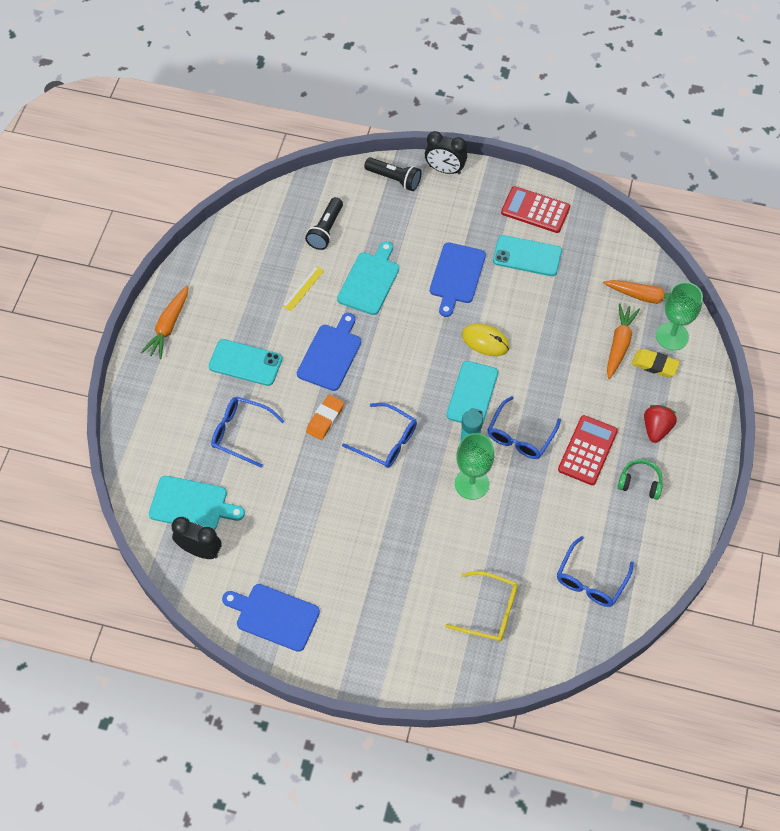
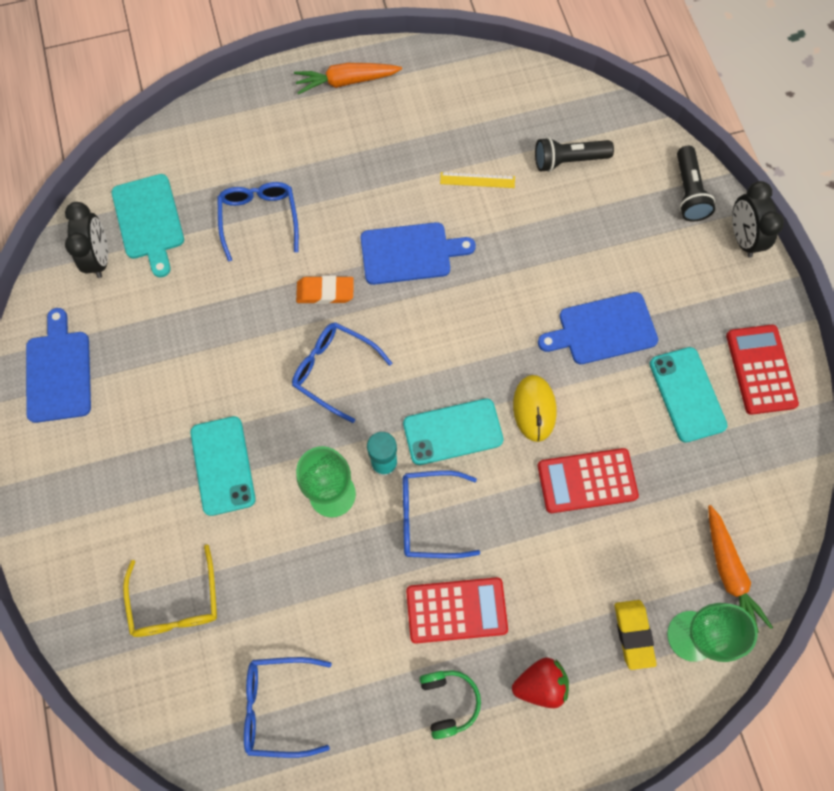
camera: 60 degrees right, 10 degrees up
turquoise phone [209,339,282,386] -> turquoise phone moved to [190,416,256,516]
turquoise cutting board [337,241,399,315] -> none
blue glasses [342,403,417,468] -> blue glasses turned 120 degrees clockwise [292,322,392,423]
orange carrot [607,303,640,379] -> none
none -> red calculator [538,448,639,513]

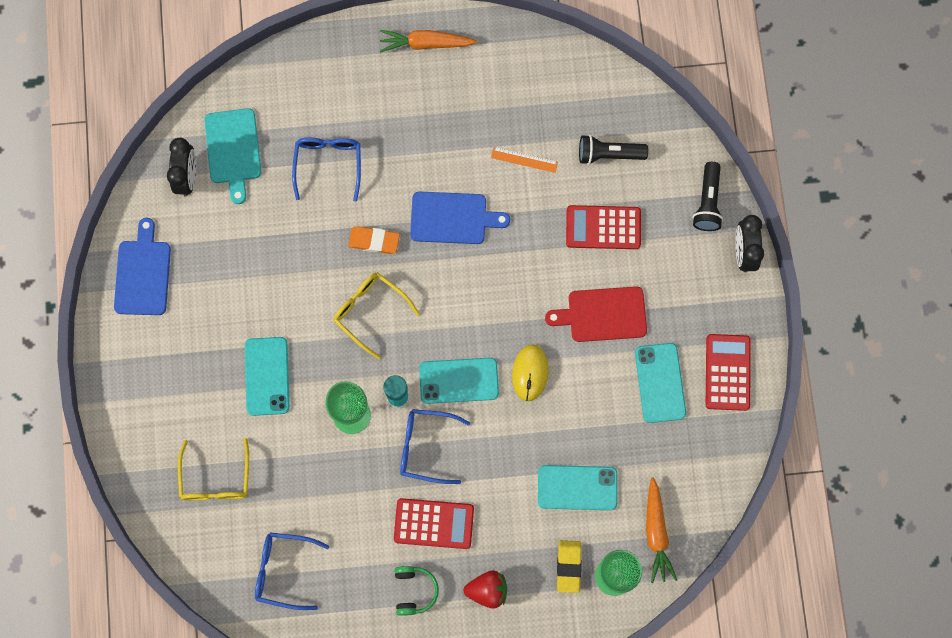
camera: 10 degrees right, 5 degrees up
blue glasses [292,322,392,423] -> yellow glasses [334,272,420,359]
yellow ruler [440,172,515,188] -> orange ruler [491,147,558,173]
blue cutting board [538,292,658,364] -> red cutting board [545,286,647,342]
red calculator [538,448,639,513] -> red calculator moved to [566,205,641,249]
none -> turquoise phone [538,465,618,510]

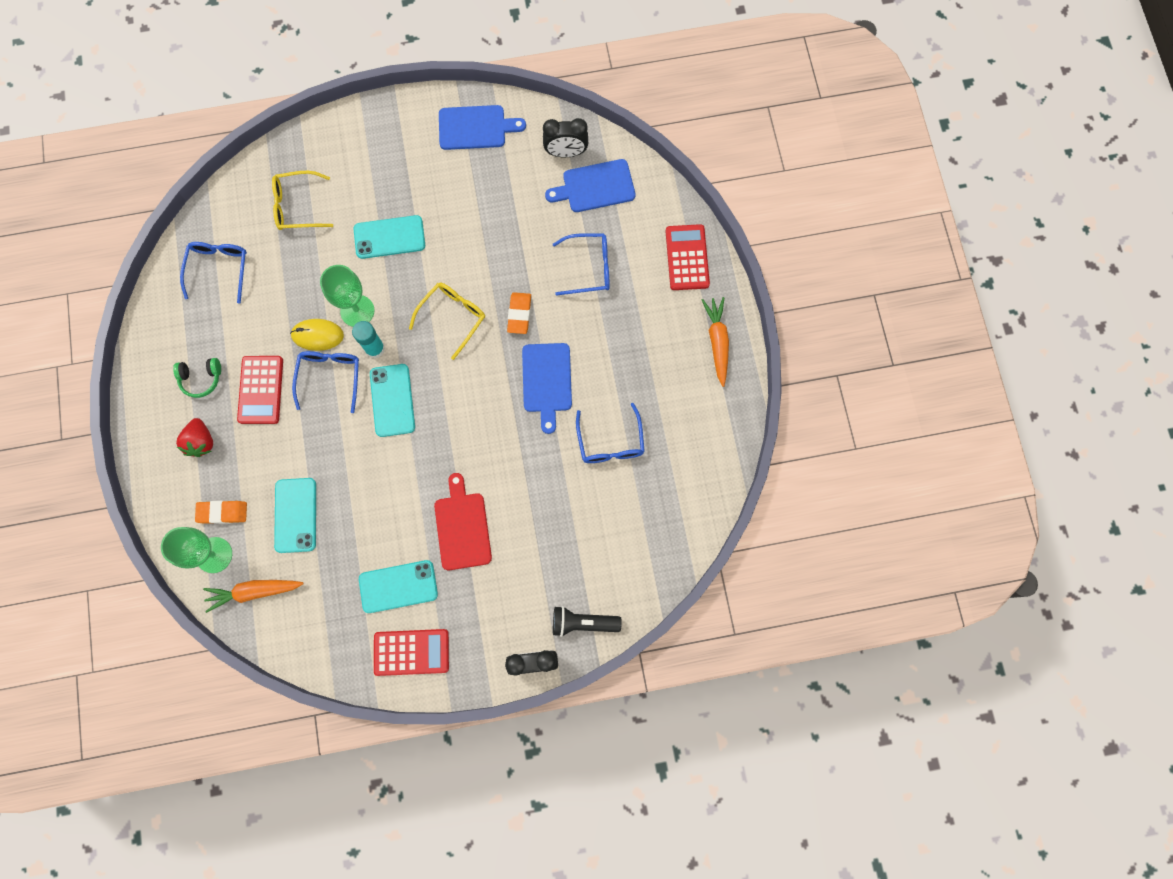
camera: 85 degrees right, 0 degrees up
turquoise cutting board [204,108,261,204] -> blue cutting board [545,159,636,212]
orange ruler [491,147,558,173] -> blue glasses [576,403,645,463]
yellow mouse [512,344,549,401] -> yellow mouse moved to [290,319,344,351]
yellow eraser [557,540,582,593] -> orange eraser [195,501,247,524]
red calculator [566,205,641,249] -> red calculator moved to [666,224,710,290]
black flashlight [579,135,648,165] -> none

